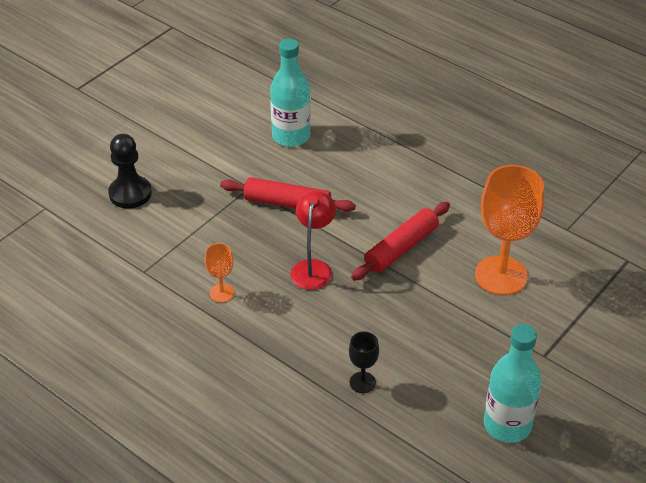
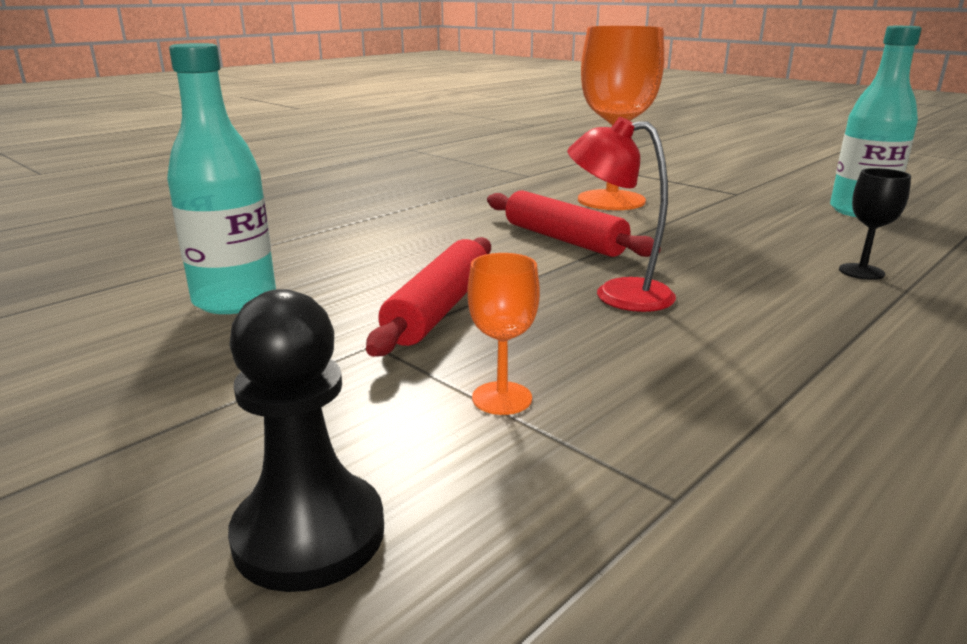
camera: 85 degrees left, 20 degrees down
orange goblet [205,243,234,303] -> orange goblet moved to [468,253,540,415]

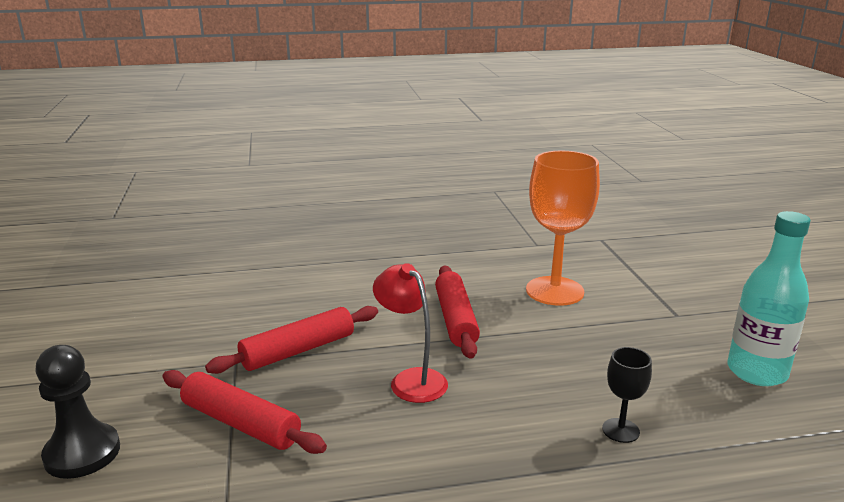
camera: 35 degrees right, 0 degrees up
turquoise bottle [167,43,276,314] -> none
orange goblet [468,253,540,415] -> red rolling pin [163,370,327,454]

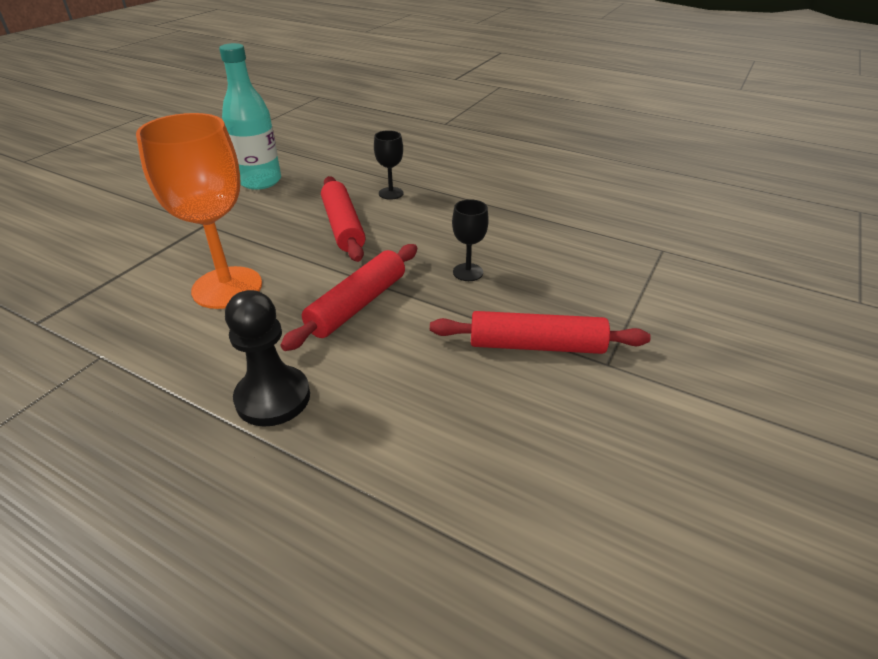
camera: 140 degrees left, 15 degrees up
black pawn [35,345,120,479] -> black pawn moved to [225,290,310,427]
red rolling pin [163,370,327,454] -> red rolling pin moved to [321,176,366,262]
red lamp [373,263,448,403] -> black goblet [452,199,489,281]

